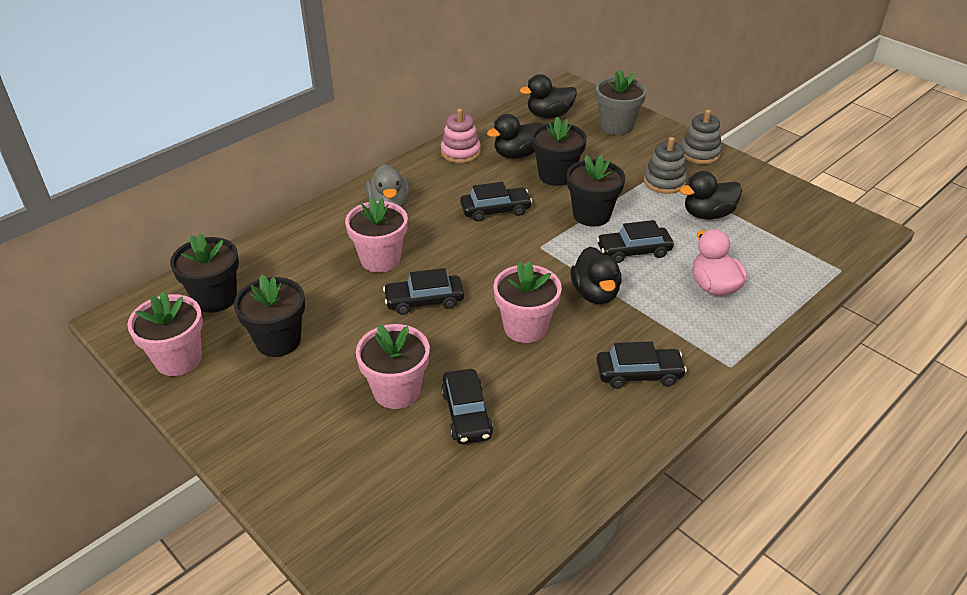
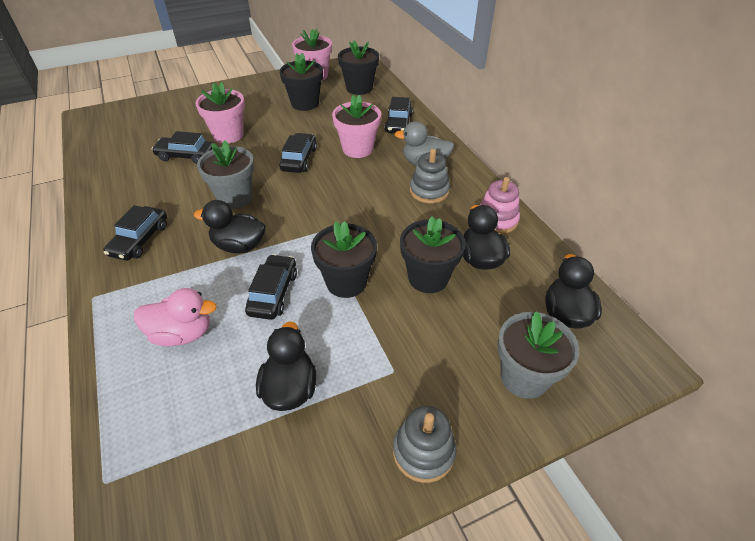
camera: 110 degrees right, 5 degrees up
black car [460,182,532,222] -> black car moved to [385,97,413,133]
pink flower pot [494,261,562,343] -> grey flower pot [197,140,254,209]
grey stacking toy [644,137,687,194] -> grey stacking toy moved to [410,149,450,203]

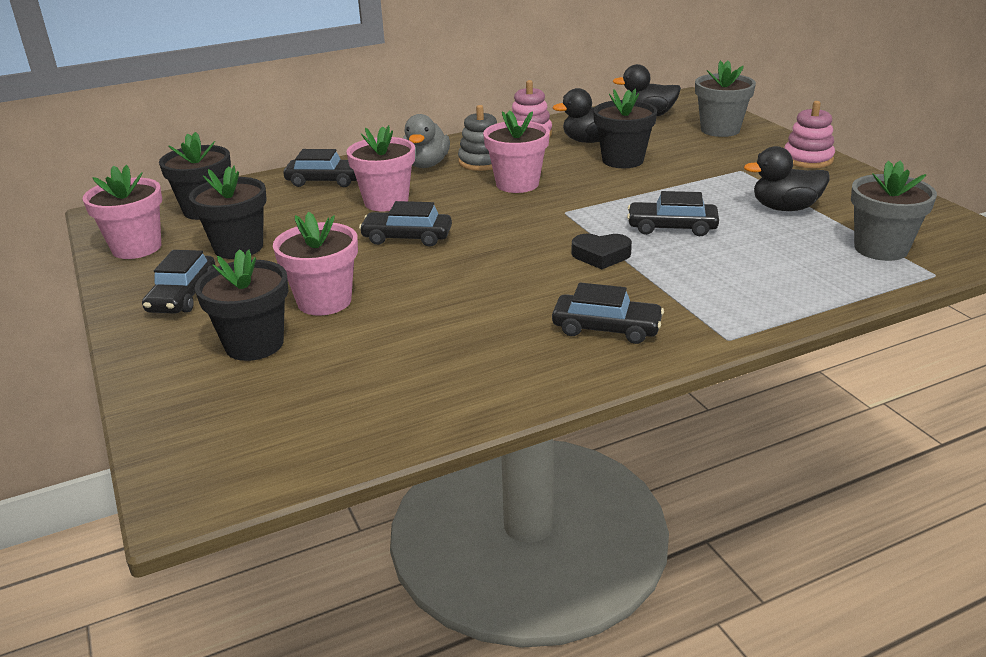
camera: 90 degrees left, 15 degrees down
pink duck [134,288,217,346] -> none
black car [152,131,213,164] -> black car moved to [142,250,216,314]
black duck [194,200,266,254] -> black heart [572,234,632,269]
grey flower pot [197,140,254,209] -> grey flower pot moved to [851,161,937,261]
black flower pot [311,221,377,298] -> black flower pot moved to [195,249,288,361]
grey stacking toy [393,406,456,483] -> pink stacking toy [784,101,835,168]
none -> pink flower pot [483,110,550,193]

